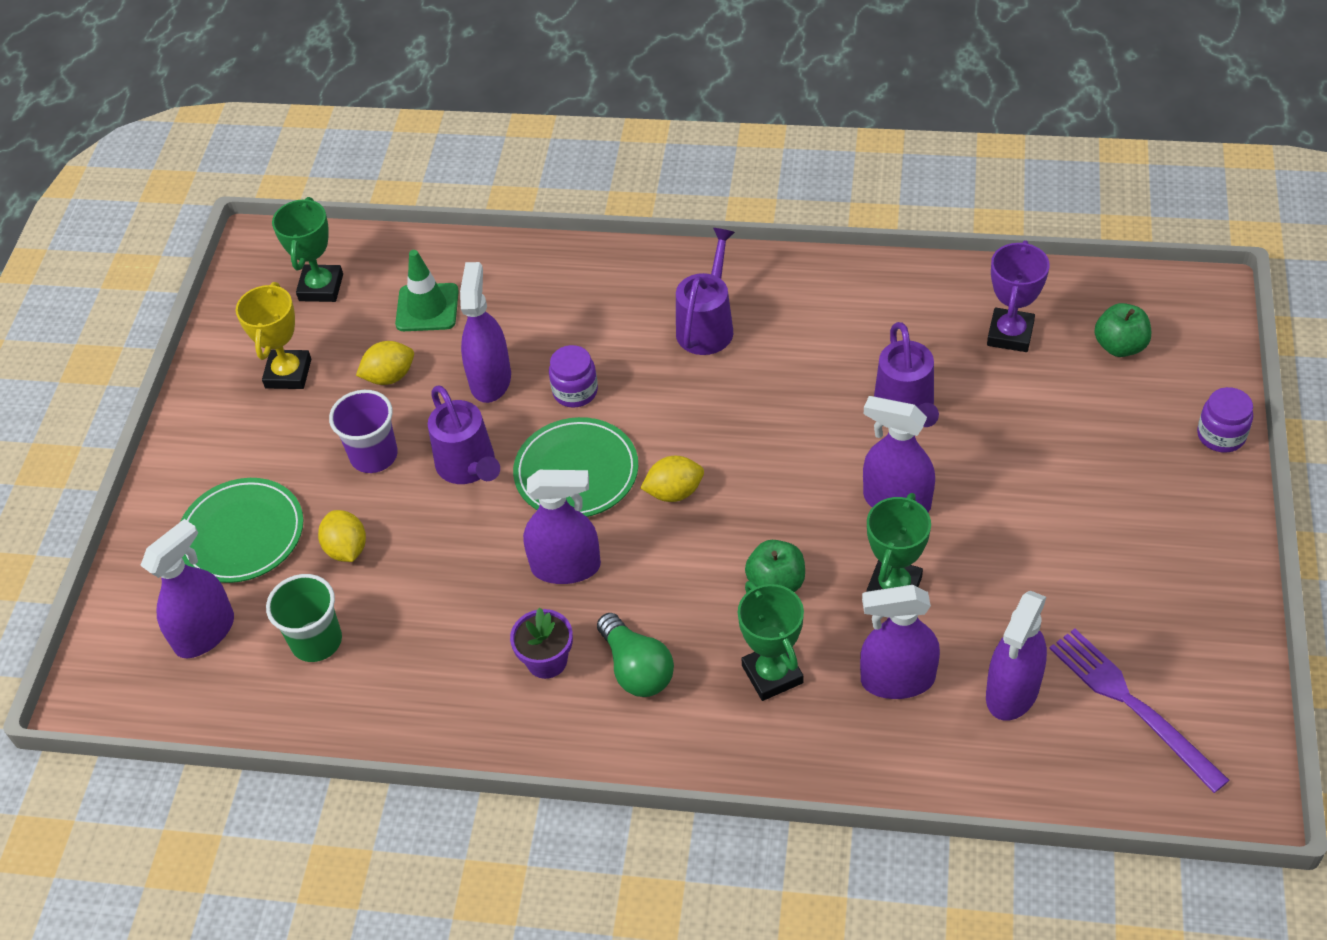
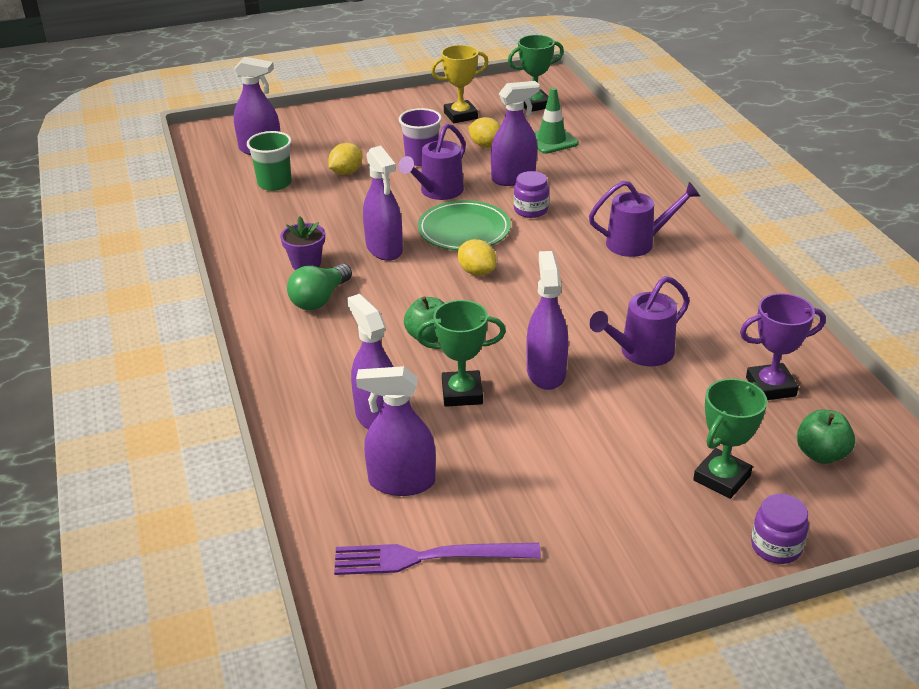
camera: 60 degrees right, 15 degrees down
green plate [180,478,303,583] -> none
green trophy [738,581,804,701] -> green trophy moved to [693,378,767,499]
purple fork [1049,629,1230,793] -> purple fork turned 120 degrees counterclockwise [334,543,541,575]

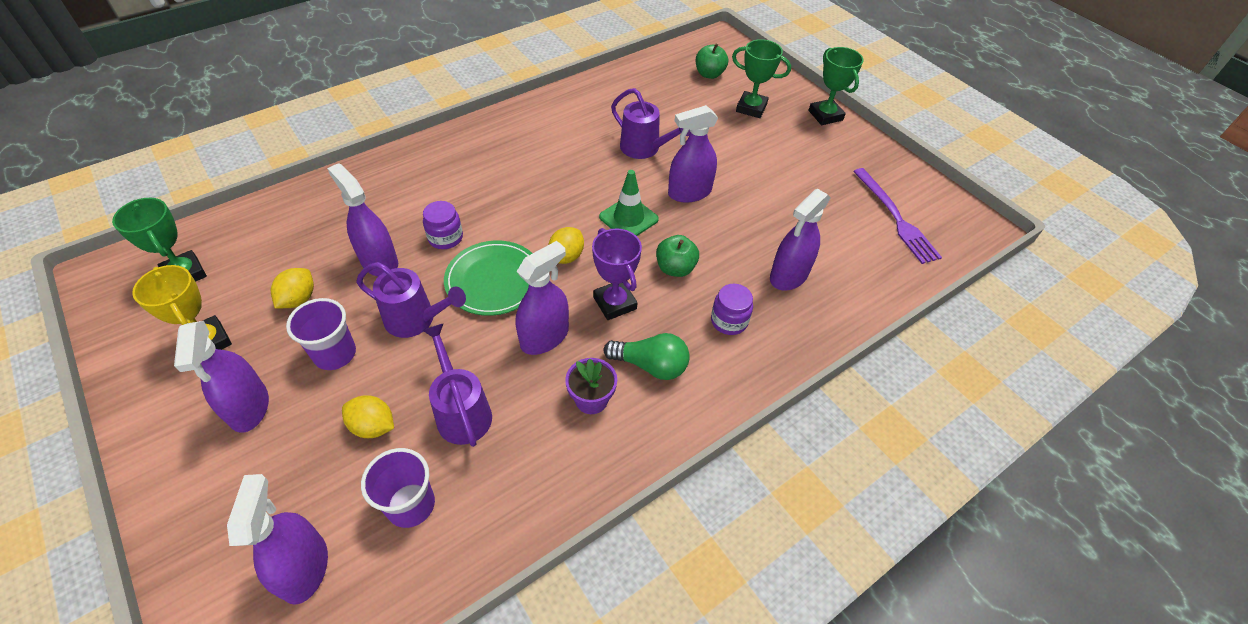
camera: 110 degrees left, 15 degrees up
green cup [247,131,292,191] -> purple cup [361,448,435,528]
purple spray bottle [356,366,436,496] -> purple spray bottle moved to [174,321,269,433]
green trophy [416,300,506,407] -> green trophy moved to [809,47,864,125]
green traffic cone [534,87,579,154] -> green traffic cone moved to [599,170,659,236]
purple watering can [589,180,700,257] -> purple watering can moved to [422,323,492,447]
purple trophy [740,293,826,400] -> purple trophy moved to [592,228,642,320]
purple jar [751,494,809,564] -> purple jar moved to [711,284,753,335]

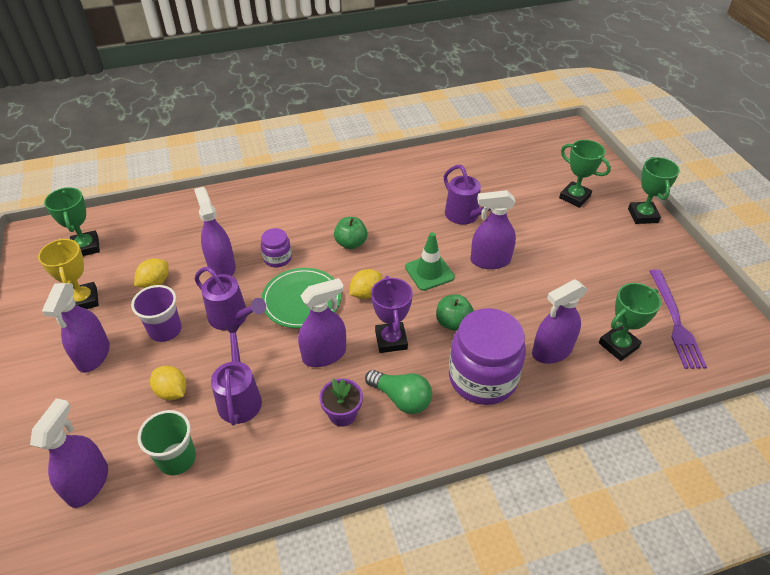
camera: 20 degrees right, 5 degrees down
purple cup [361,448,435,528] -> green cup [137,410,196,475]
green apple [696,43,728,79] -> green apple moved to [334,217,368,249]
purple jar [711,284,753,335] -> purple jar [449,308,526,405], size x2.07
none -> green trophy [599,283,661,361]

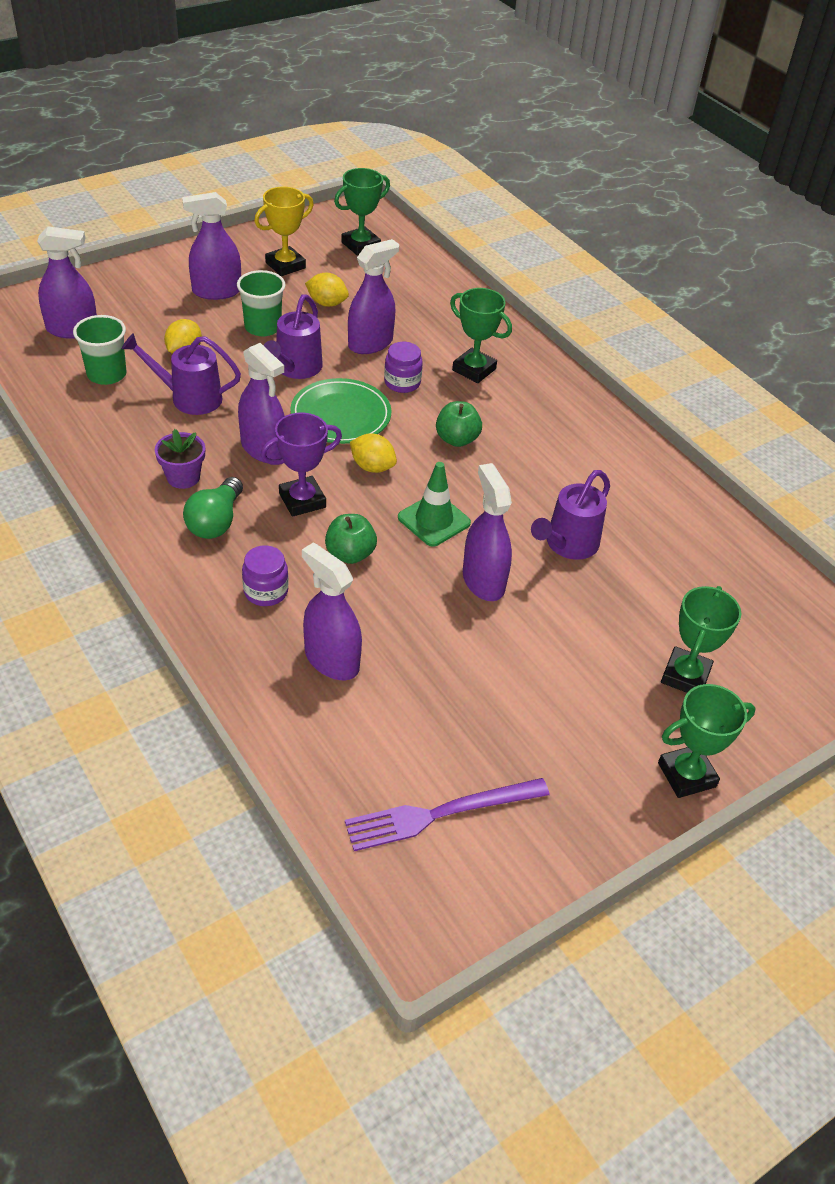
camera: 70 degrees right, 0 degrees up
purple cup [131,285,182,342] -> green cup [237,270,285,336]
purple watering can [211,324,262,425] -> purple watering can turned 150 degrees counterclockwise [122,333,241,415]
purple jar [449,308,526,405] -> purple jar [242,545,289,606], size x0.48
green trophy [599,283,661,361] -> green trophy moved to [450,288,512,383]

